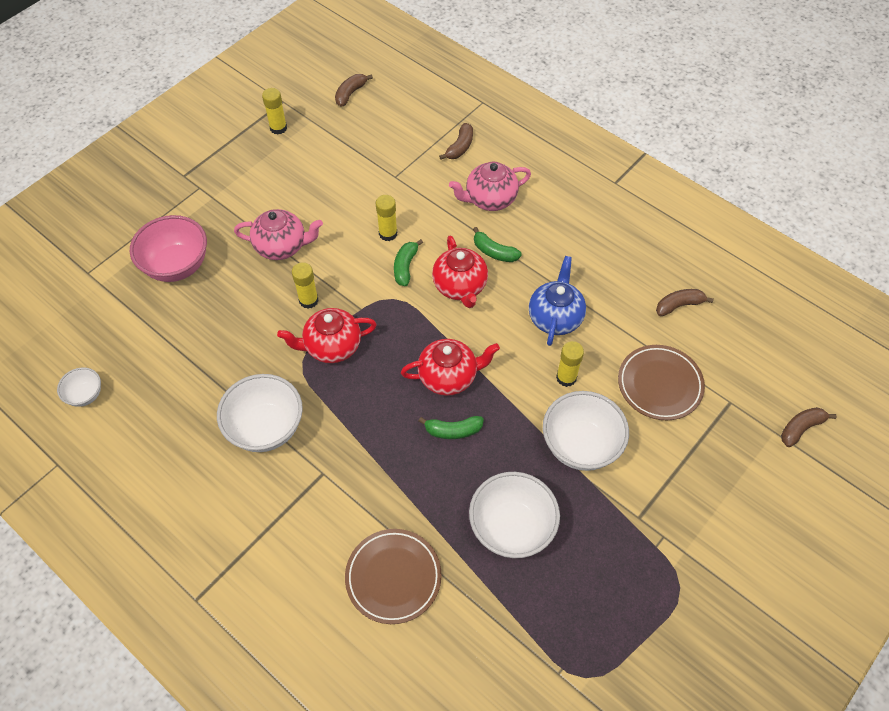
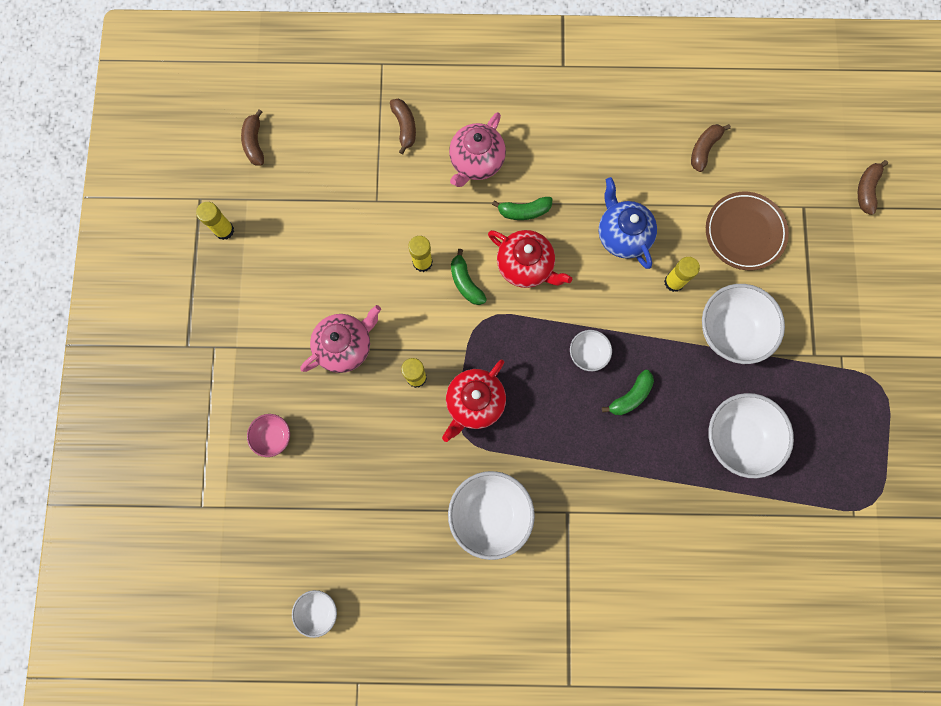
camera: 40 degrees left, 20 degrees up
pink bowl [130,215,207,282] -> pink bowl [247,414,290,457], size x0.52
brown plate [345,529,442,624] -> none
red teapot [401,339,500,396] -> white bowl [570,330,612,371]

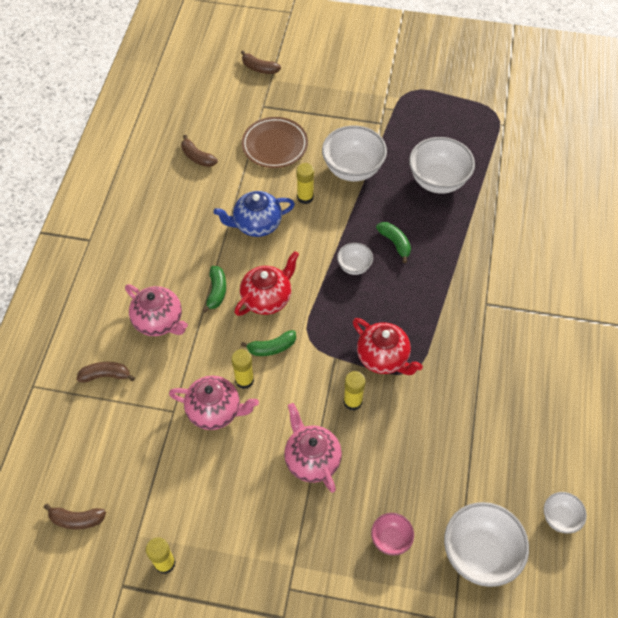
camera: 80 degrees left, 20 degrees down
white bowl [448,471,535,560] -> white bowl moved to [444,502,529,587]
none -> pink teapot [169,376,259,430]

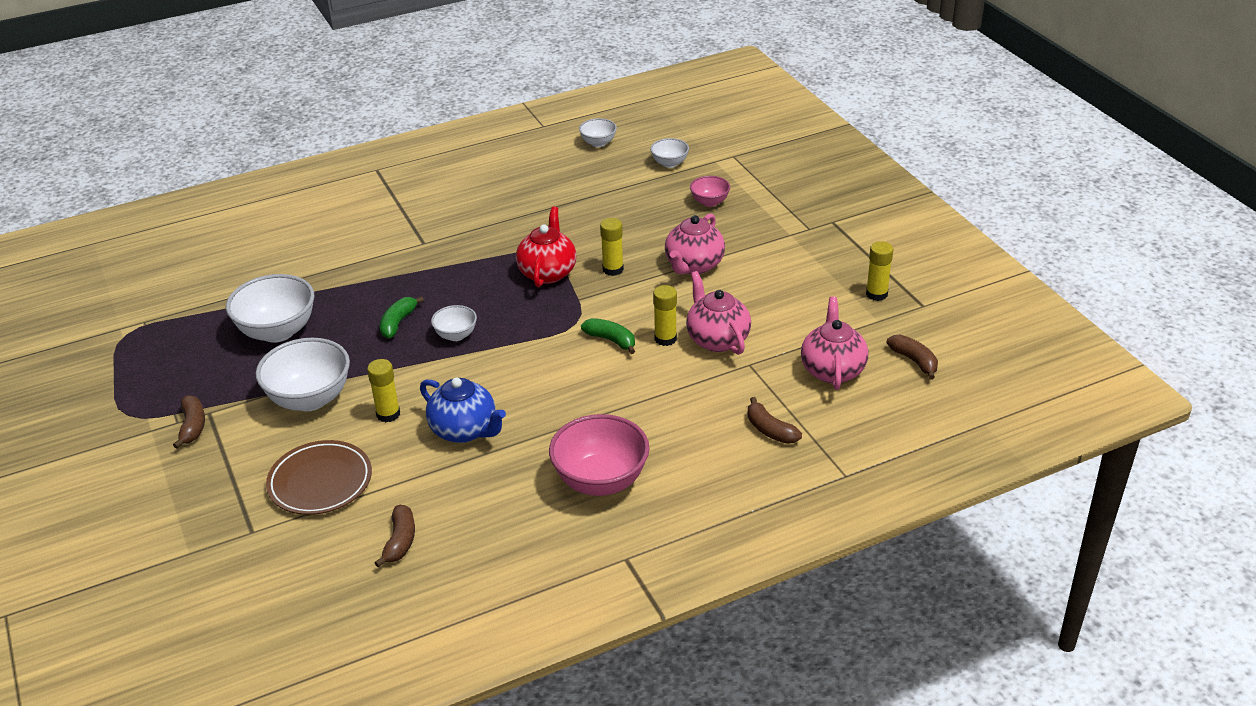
camera: 125 degrees left, 20 degrees down
pink teapot [125,284,188,336] -> pink teapot moved to [801,297,868,390]
green banana [202,266,226,313] -> none
red teapot [234,251,299,316] -> none
brown banana [241,50,281,74] -> brown banana moved to [173,395,205,448]
white bowl [444,502,529,587] -> white bowl [650,138,689,168], size x0.52
none -> pink bowl [549,414,649,496]

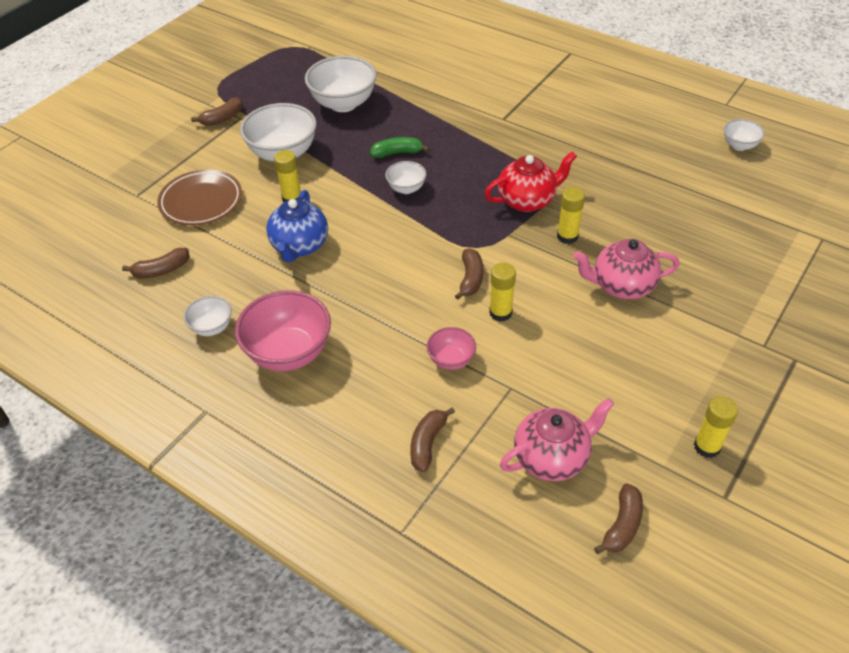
camera: 60 degrees right, 10 degrees up
green banana [581,318,635,354] -> brown banana [455,248,483,300]
white bowl [650,138,689,168] -> white bowl moved to [184,296,232,336]
pink teapot [686,271,751,355] -> none
pink bowl [690,176,730,207] -> pink bowl moved to [427,327,476,370]

